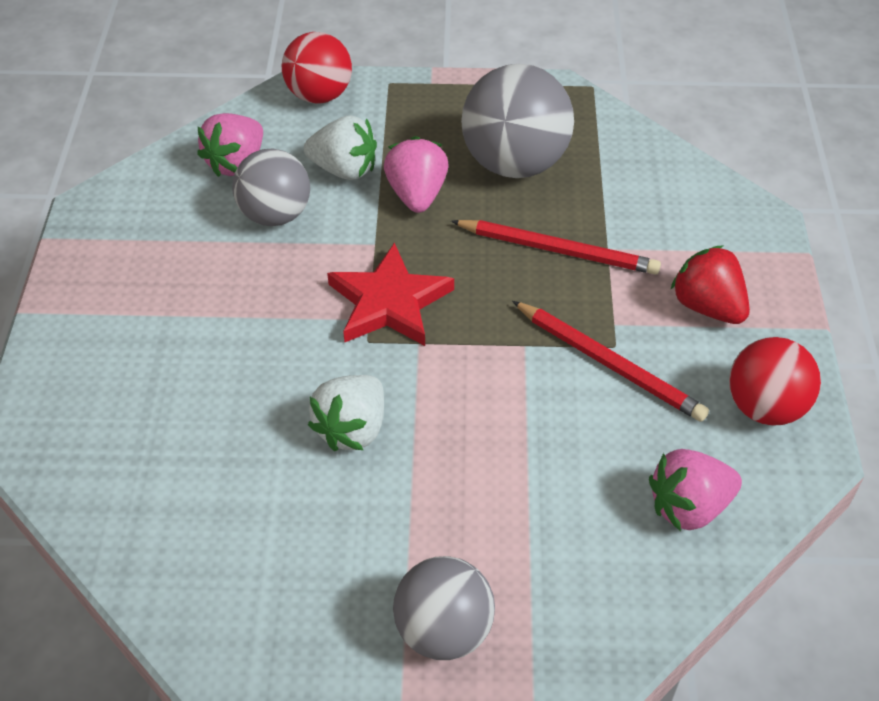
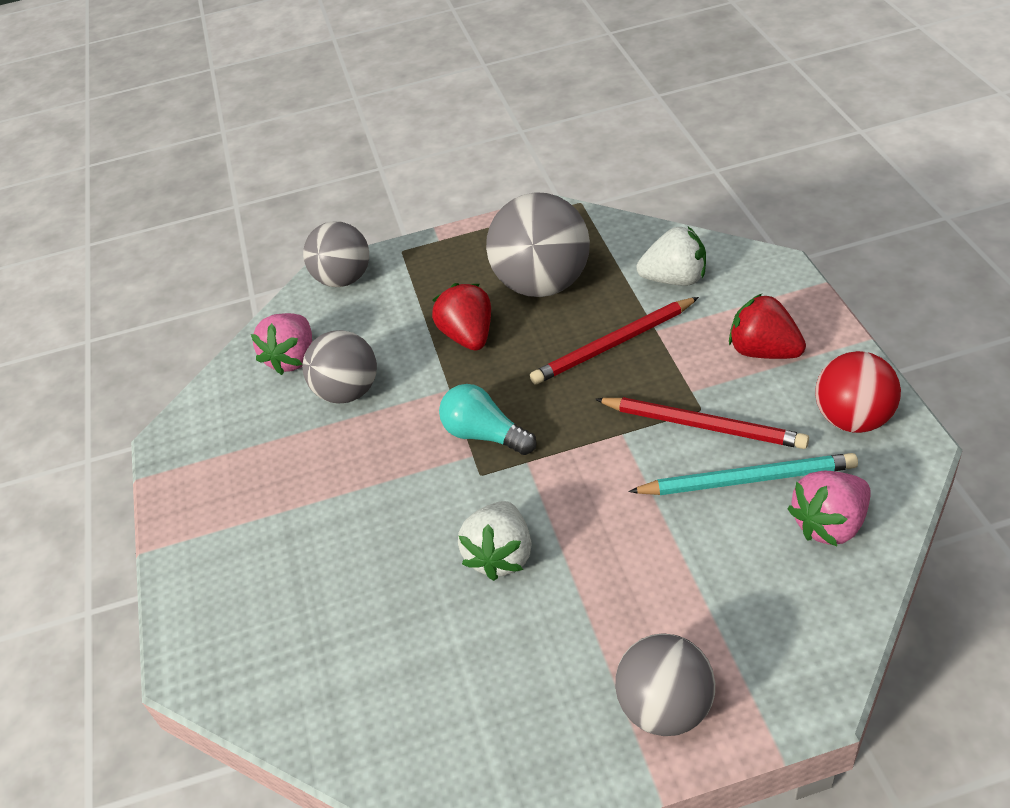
camera: 10 degrees left, 5 degrees down
red ball [282,32,352,103] -> grey ball [303,221,369,287]
white strawberry [304,115,377,180] -> white strawberry moved to [636,227,706,286]
red star [327,243,454,346] -> turquoise light bulb [439,384,537,455]
pink strawberry [384,136,449,213] -> red strawberry [432,283,491,351]
red pencil [451,220,661,275] -> red pencil turned 150 degrees clockwise [530,297,699,385]
none -> turquoise pencil [628,453,858,495]

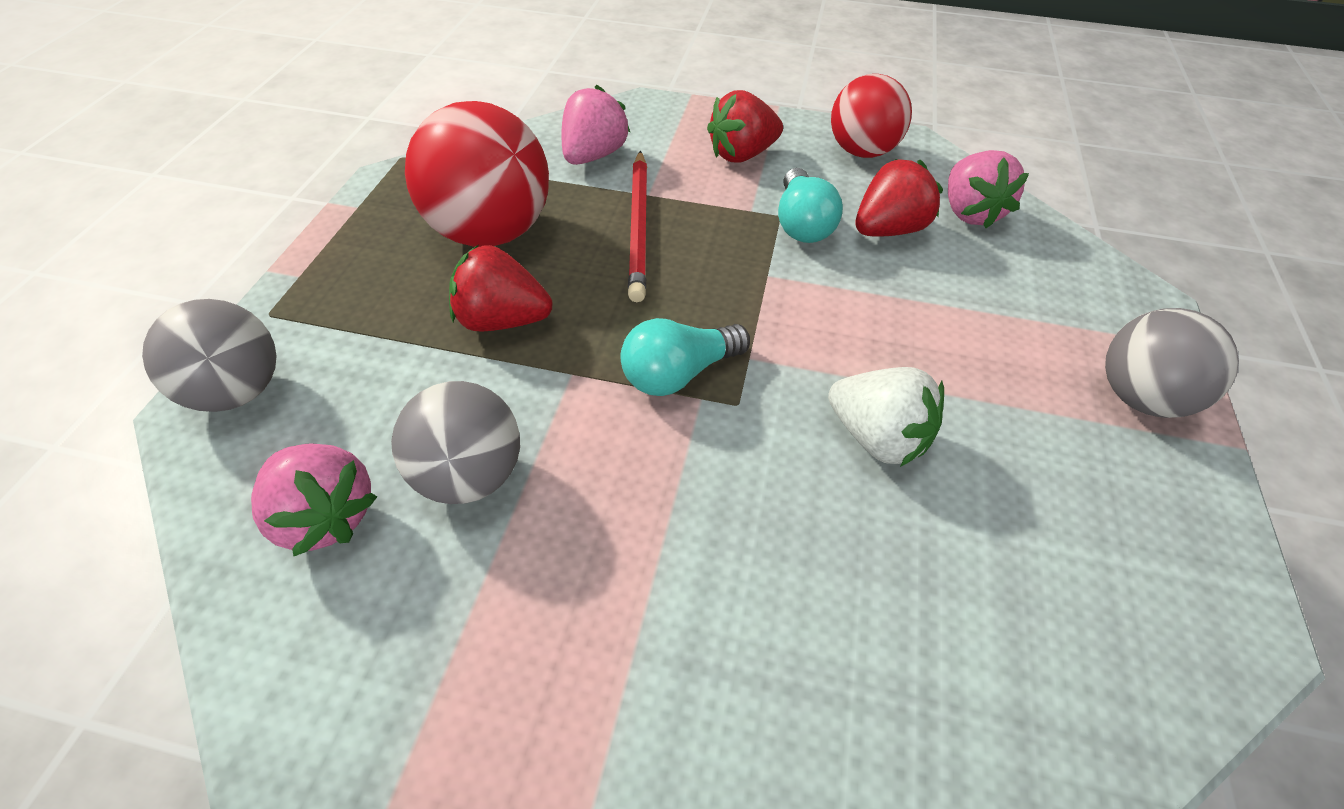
camera: 70 degrees left, 5 degrees up
grey ball [486,192,590,297] -> red ball [405,101,549,247]
red pencil [595,397,809,449] -> turquoise light bulb [778,168,843,243]
turquoise pencil [628,453,858,495] -> red strawberry [855,159,943,236]
white strawberry [636,227,706,286] -> pink strawberry [562,85,630,165]

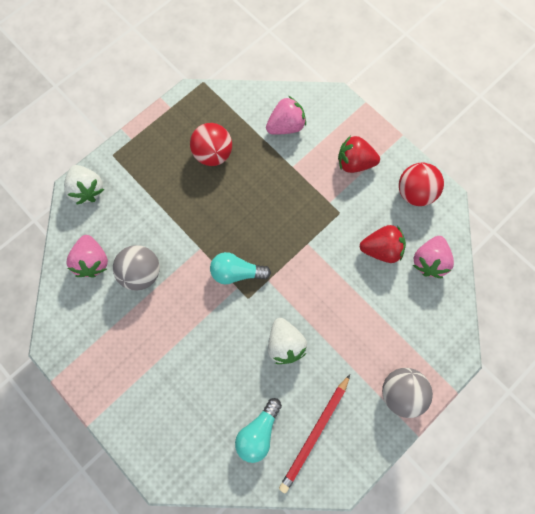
camera: 35 degrees right, 25 degrees up
grey ball [142,299,276,412] -> white strawberry [64,165,105,204]
red ball [405,101,549,247] -> red ball [190,123,232,166], size x0.67
red strawberry [449,244,553,332] -> none
red pencil [628,151,647,302] -> red pencil moved to [279,374,350,494]
turquoise light bulb [778,168,843,243] -> turquoise light bulb moved to [235,398,282,463]

